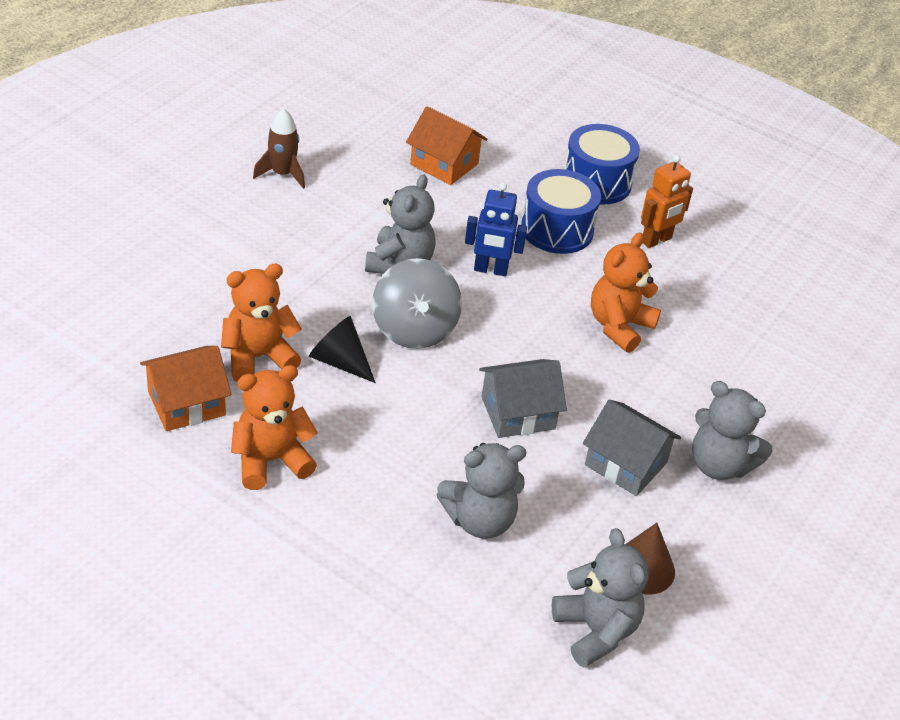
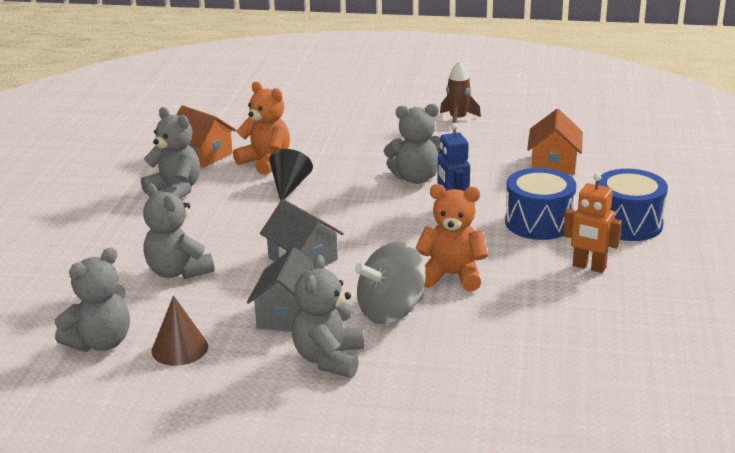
camera: 70 degrees right, 15 degrees down
orange teddy bear [231,365,318,490] -> grey teddy bear [141,107,200,199]
grey spinning top [372,258,462,349] -> grey spinning top moved to [355,241,425,324]

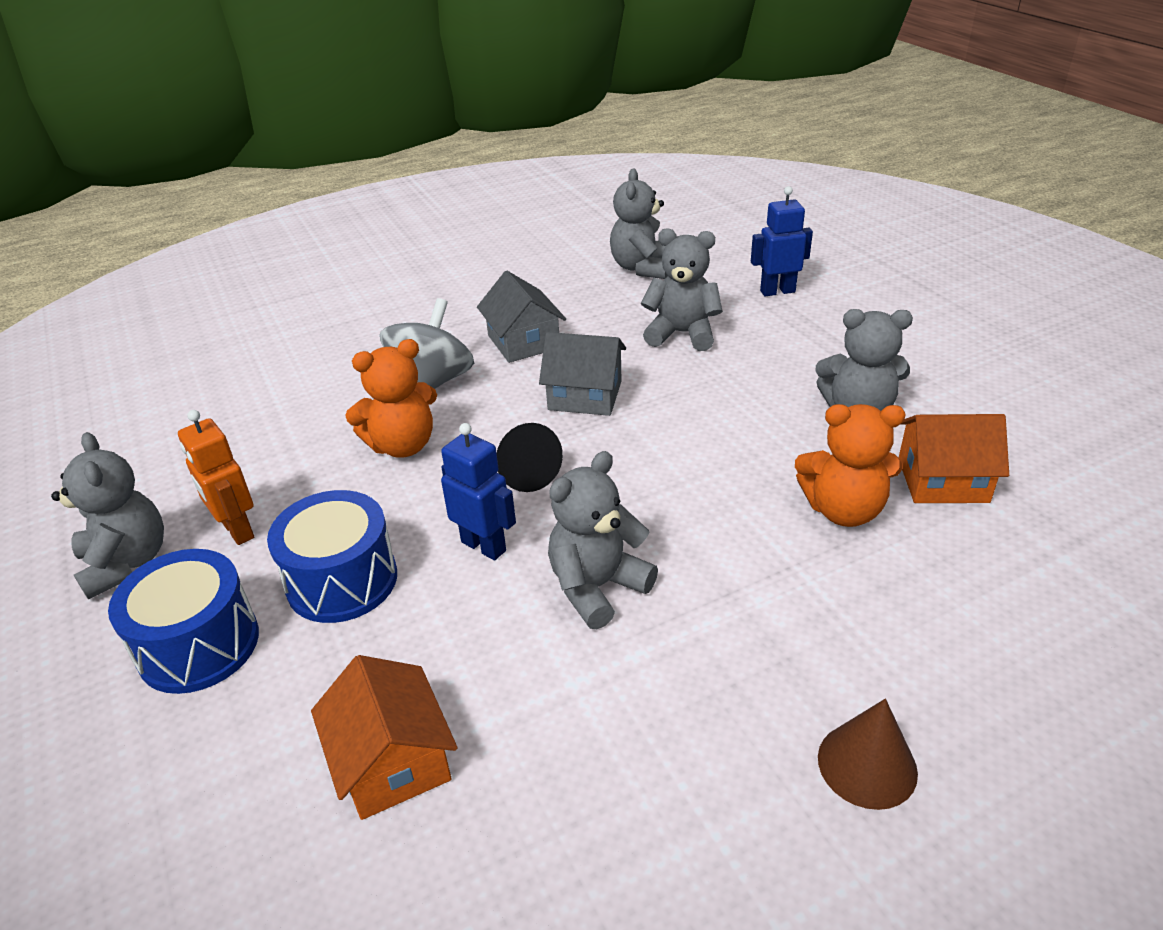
camera: 145 degrees right, 10 degrees up
brown cone [152,295,208,366] -> brown cone moved to [818,699,918,810]
black cone [269,149,313,201] -> black cone moved to [497,423,563,492]
grey teddy bear [292,255,364,378] -> grey teddy bear moved to [51,432,164,599]
brown rocket [440,61,481,123] -> none
orange robot [563,173,622,273] -> orange robot turned 120 degrees counterclockwise [178,410,254,545]
none -> blue robot [751,186,813,296]

